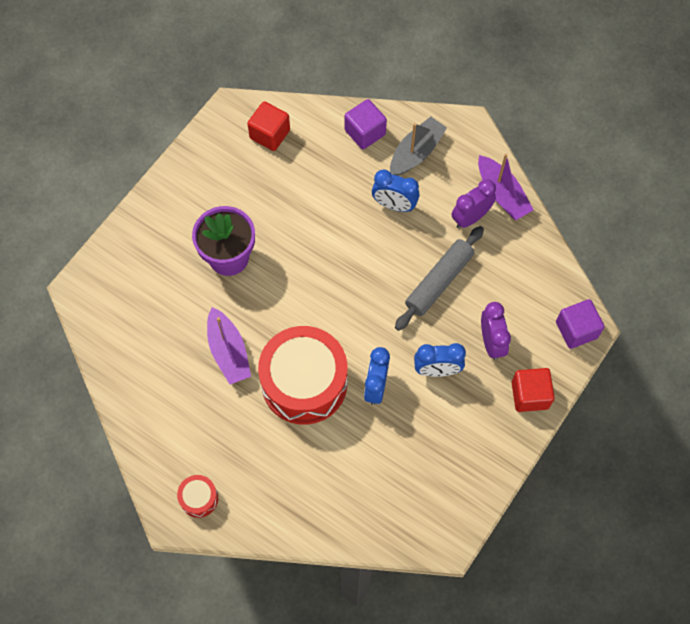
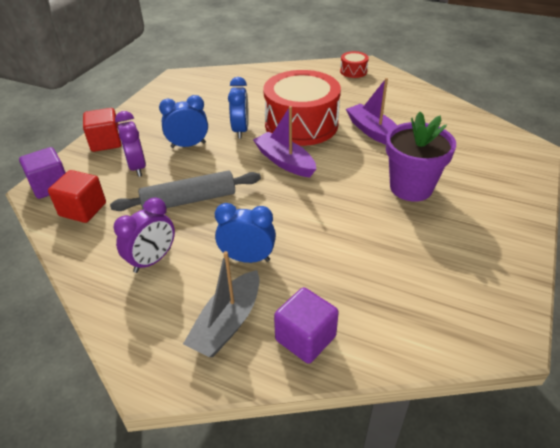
camera: 170 degrees right, 25 degrees down
red cube [247,101,290,151] -> red cube moved to [48,170,106,223]
grey rolling pin [395,226,484,331] -> grey rolling pin turned 45 degrees clockwise [110,170,261,211]
purple boat [478,154,534,220] -> purple boat moved to [253,106,316,177]

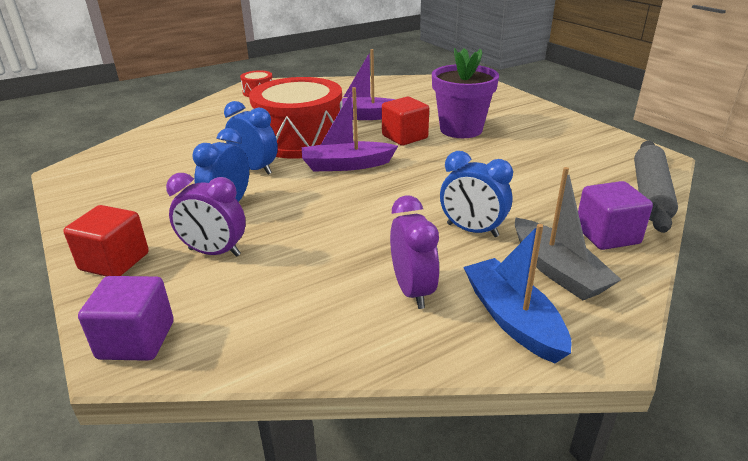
camera: 55 degrees left, 10 degrees down
red cube [48,170,106,223] -> red cube moved to [382,97,429,146]
grey rolling pin [110,170,261,211] -> grey rolling pin moved to [634,141,678,233]
blue clock [215,203,276,263] -> blue clock turned 105 degrees counterclockwise [440,151,513,237]
none -> blue boat [463,224,571,363]

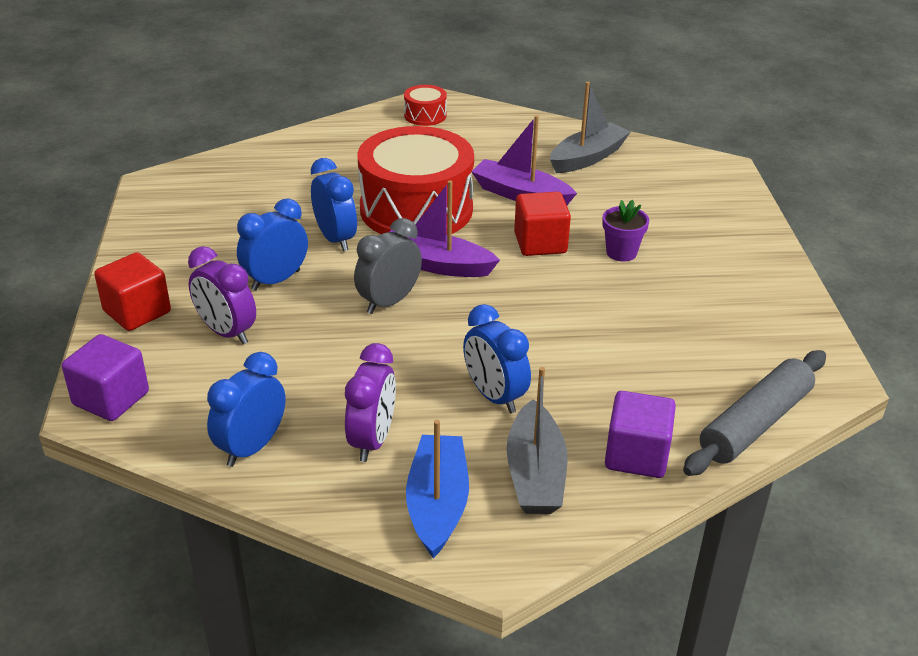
camera: 25 degrees right, 5 degrees up
purple flower pot [432,48,499,138] -> purple flower pot [602,200,649,261], size x0.52
none -> blue clock [207,352,286,467]
none -> grey clock [354,218,422,314]
none -> grey boat [550,82,631,173]

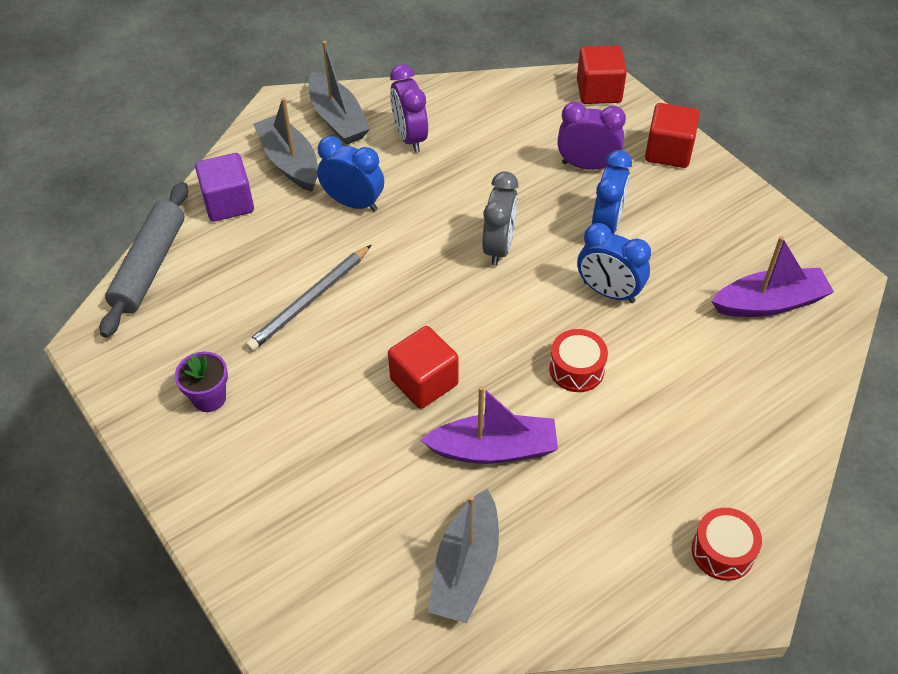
camera: 150 degrees right, 15 degrees up
purple cube [62,334,149,421] -> red cube [577,45,627,104]
blue clock [207,352,286,467] -> none
red drum [358,126,474,235] -> red drum [549,329,608,392], size x0.43
purple boat [390,180,500,277] -> purple boat moved to [711,236,834,317]
blue boat [406,420,469,558] -> grey boat [308,41,370,145]
purple flower pot [602,200,649,261] -> purple flower pot moved to [175,352,228,412]
none -> grey pencil [245,245,371,351]

